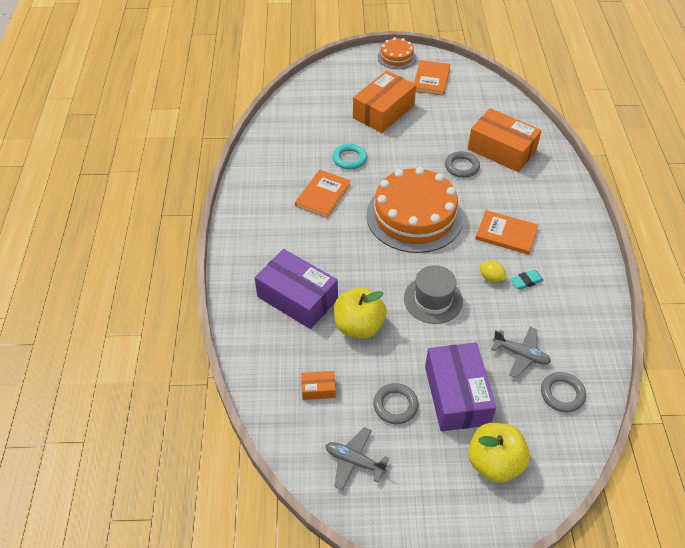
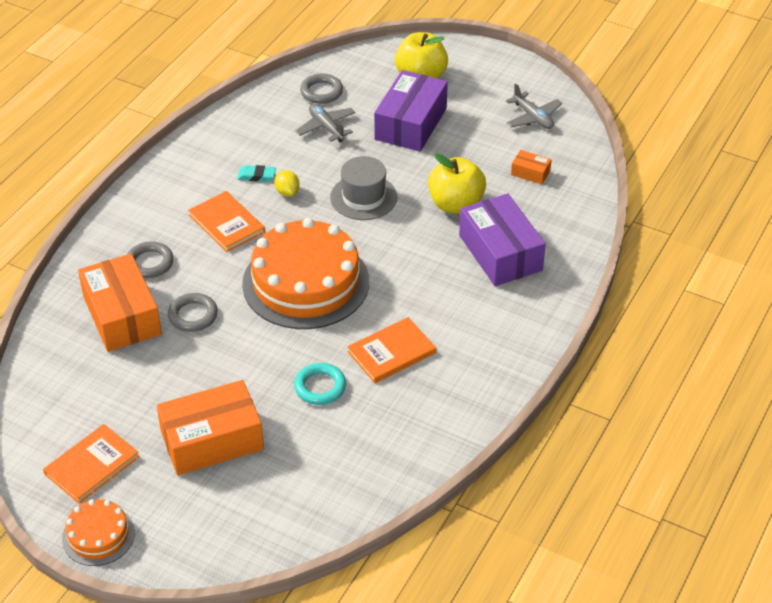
camera: 150 degrees left, 5 degrees down
grey ring [373,383,419,424] -> grey ring moved to [127,241,174,278]

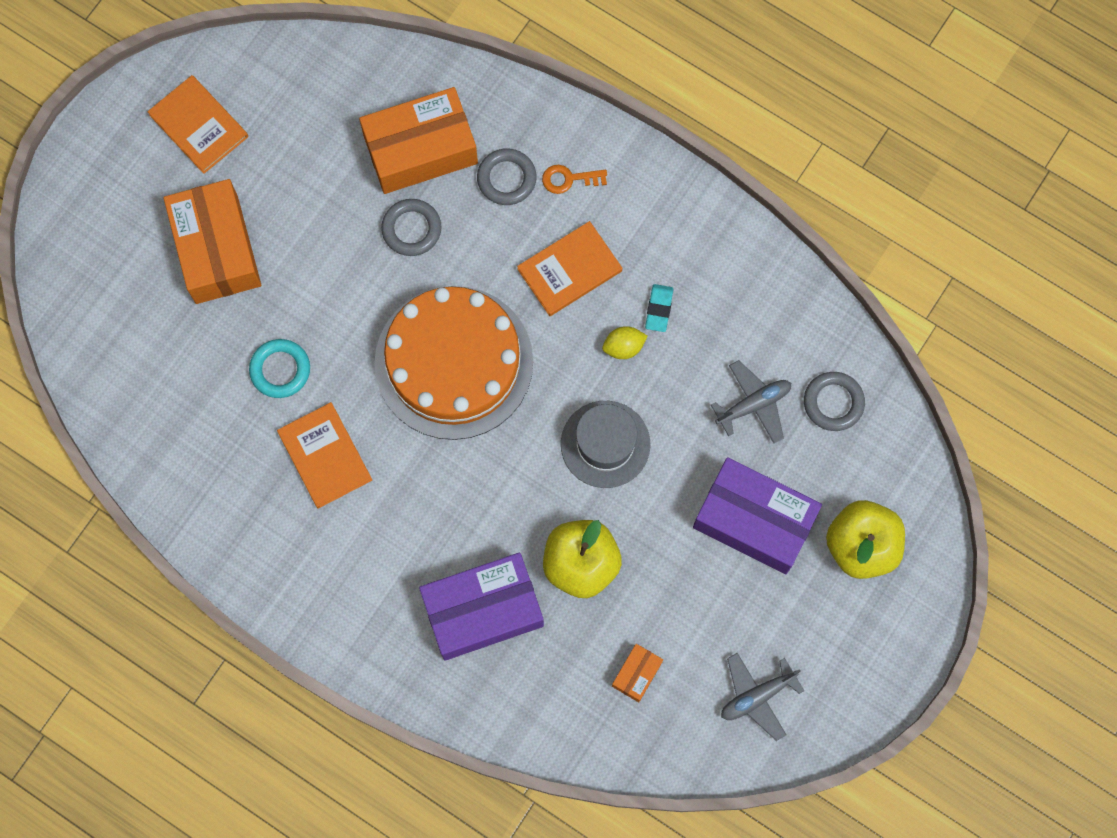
camera: 95 degrees right, 30 degrees up
orange cake [62,499,135,566] -> none
none -> orange key [542,165,607,194]

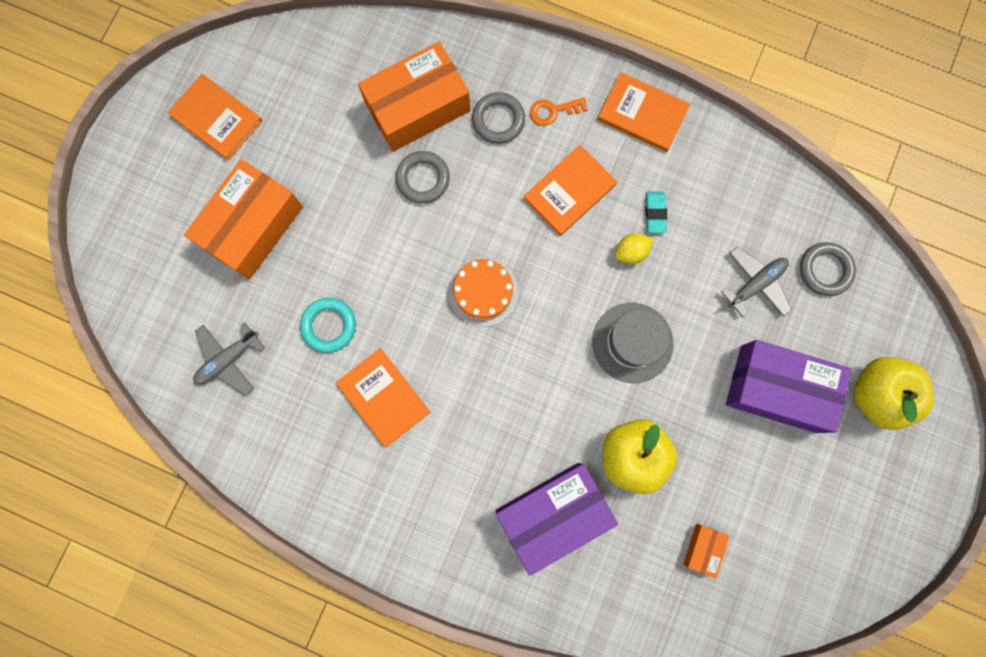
camera: 10 degrees left, 5 degrees up
orange box [163,179,261,304] -> orange box turned 60 degrees clockwise [184,159,303,280]
orange cake [374,286,533,440] -> orange cake [448,258,518,327], size x0.49
grey plane [721,653,804,741] -> grey plane moved to [193,322,265,395]
none -> orange book [597,72,691,152]

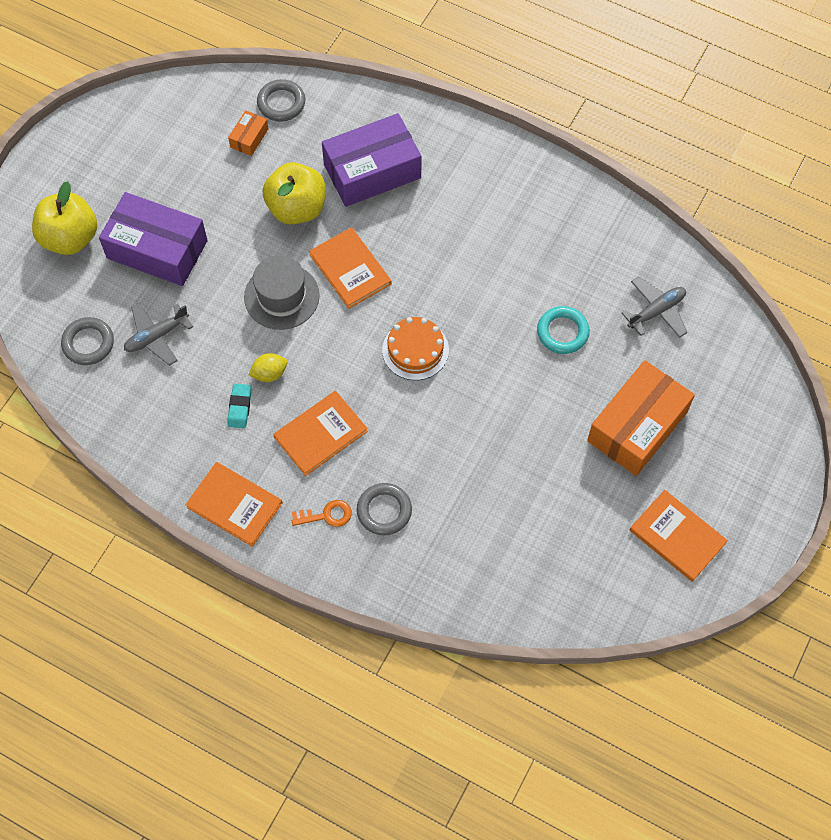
camera: 175 degrees left, 15 degrees down
orange book [336,348,431,447] -> orange book moved to [309,227,392,309]
orange box [358,41,470,152] -> none
grey ring [396,151,450,203] -> grey ring moved to [257,79,305,121]

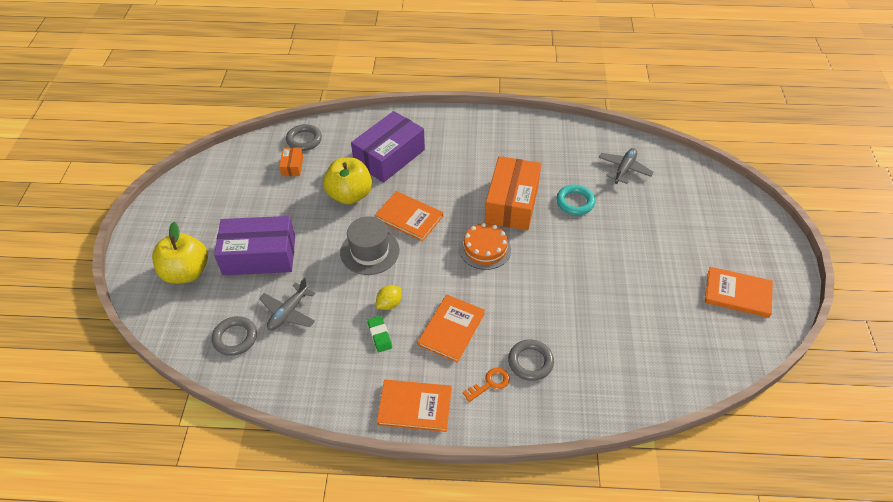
camera: 25 degrees left, 15 degrees down
turquoise eraser [228,384,251,428] -> green eraser [367,316,392,352]
orange box [587,360,695,476] -> orange box moved to [485,156,541,231]

